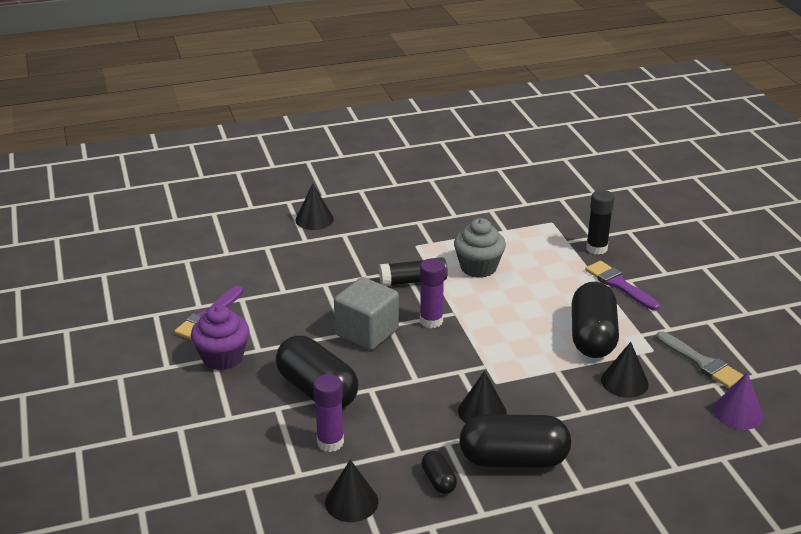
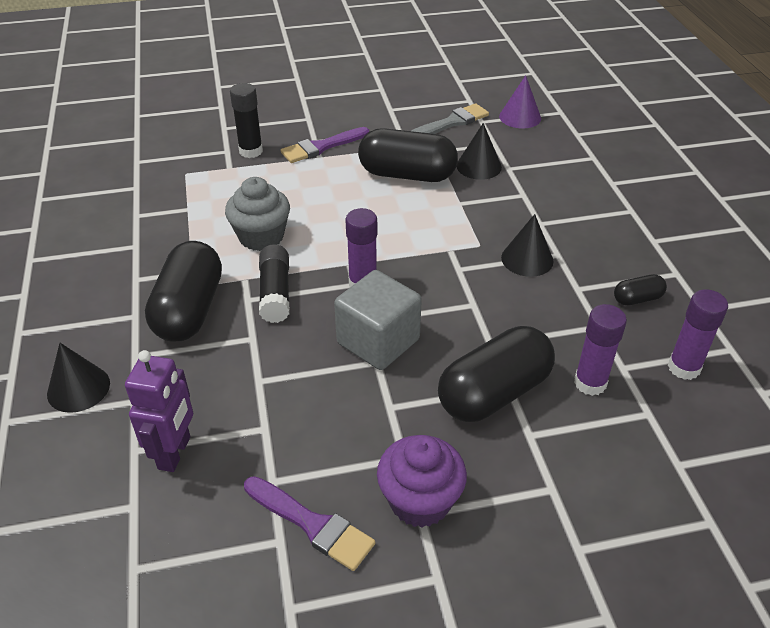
camera: 85 degrees left, 10 degrees up
black cone [325,460,378,522] -> purple glue stick [668,289,728,380]
black capsule [459,414,571,468] -> black capsule moved to [145,241,222,342]
none -> purple robot [125,350,193,472]

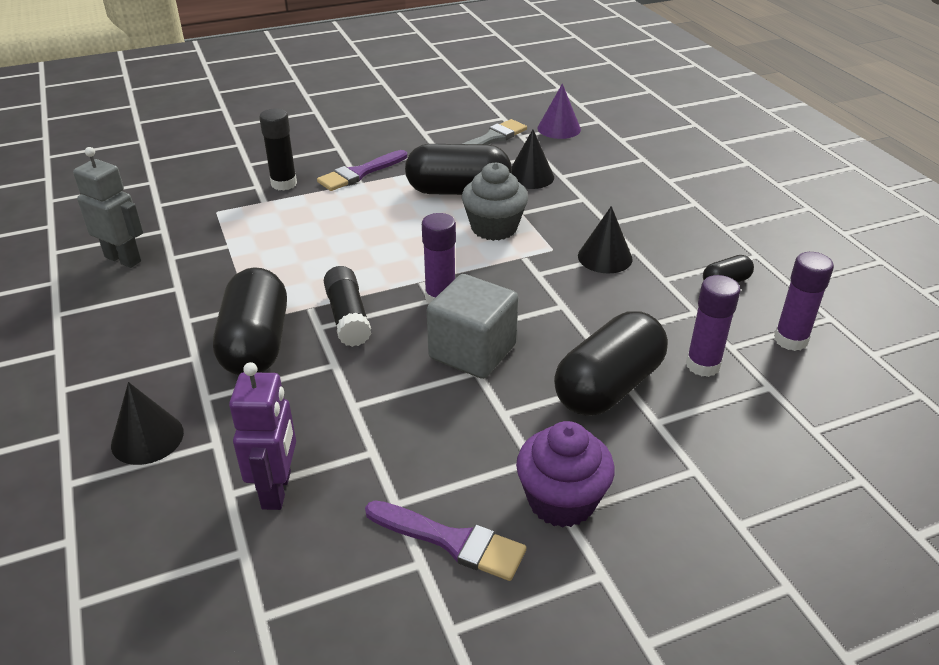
camera: 10 degrees left, 5 degrees down
grey cupcake [225,177,290,251] -> grey cupcake moved to [462,162,528,241]
none -> grey robot [73,147,143,268]

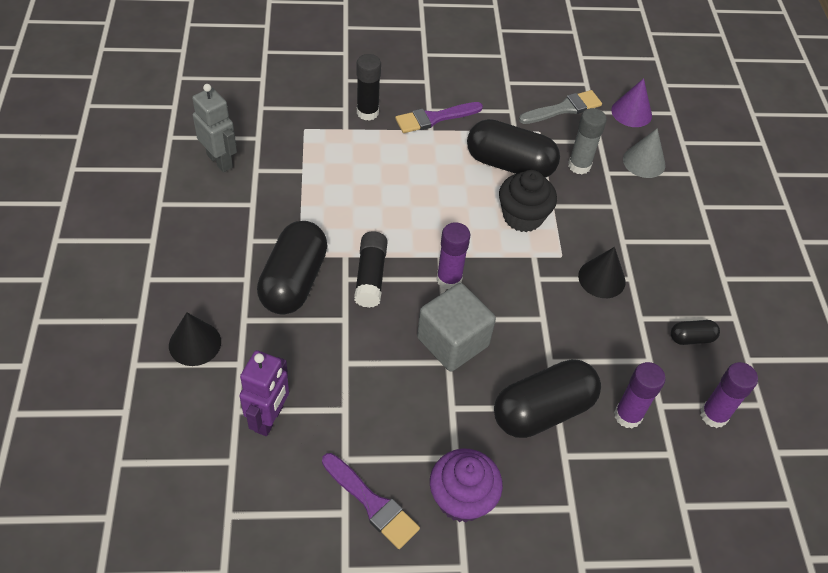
camera: 15 degrees right, 15 degrees up
grey cupcake [462,162,528,241] -> black cupcake [499,170,557,232]
black cone [511,130,554,189] -> grey glue stick [568,108,607,174]
none -> grey cone [623,128,665,178]

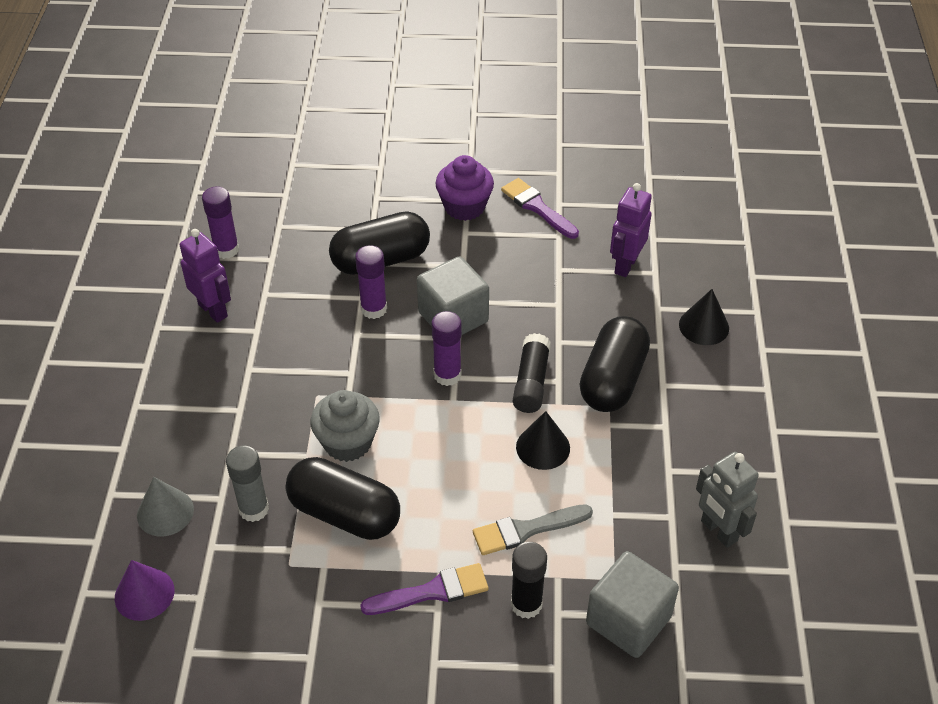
camera: 170 degrees left, 5 degrees down
black cupcake [499,170,557,232] -> grey cupcake [311,390,380,462]
grey brush [519,90,602,124] -> grey brush moved to [473,504,593,555]
black cone [578,247,626,298] -> black cone moved to [516,411,570,470]
purple glue stick [614,362,666,428] -> purple glue stick moved to [355,245,387,319]
black capsule [671,320,720,345] -> purple robot [180,229,231,323]
none -> grey cube [586,551,679,658]

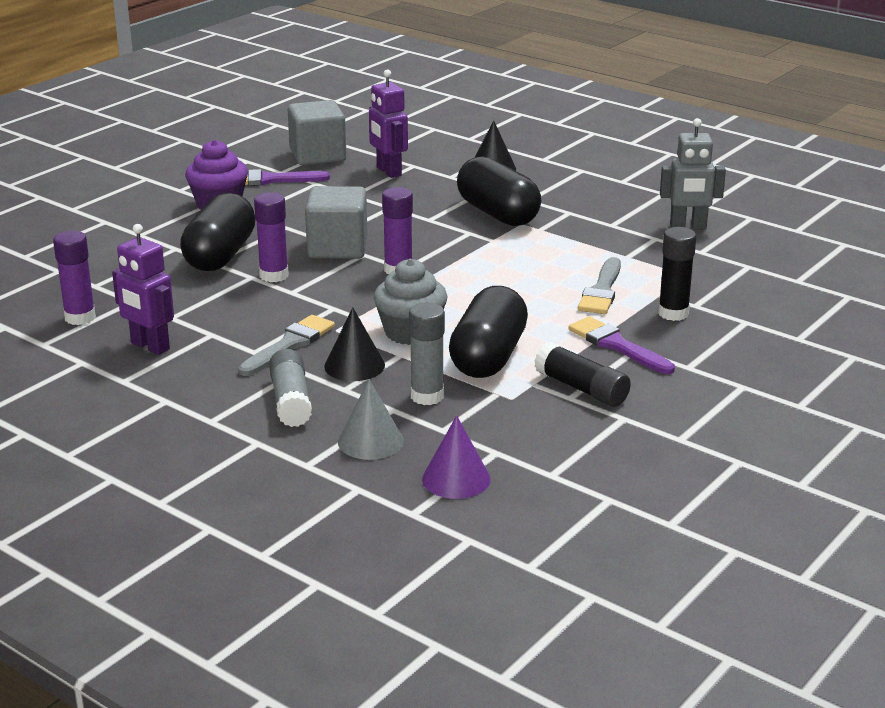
camera: 55 degrees left, 20 degrees down
purple robot [180,229,231,323] -> purple robot turned 135 degrees counterclockwise [112,224,174,355]
black capsule [286,457,400,540] -> black capsule turned 45 degrees counterclockwise [449,286,528,378]
purple brush [360,563,488,615] -> purple brush turned 60 degrees counterclockwise [568,316,675,374]
black glue stick [513,333,551,413] -> black glue stick moved to [535,342,631,407]
black cone [516,411,570,470] -> black cone moved to [324,307,385,381]
grey cube [586,551,679,658] -> grey cube moved to [288,100,346,165]
none -> grey brush [238,315,335,376]
none -> grey glue stick [269,349,312,427]

